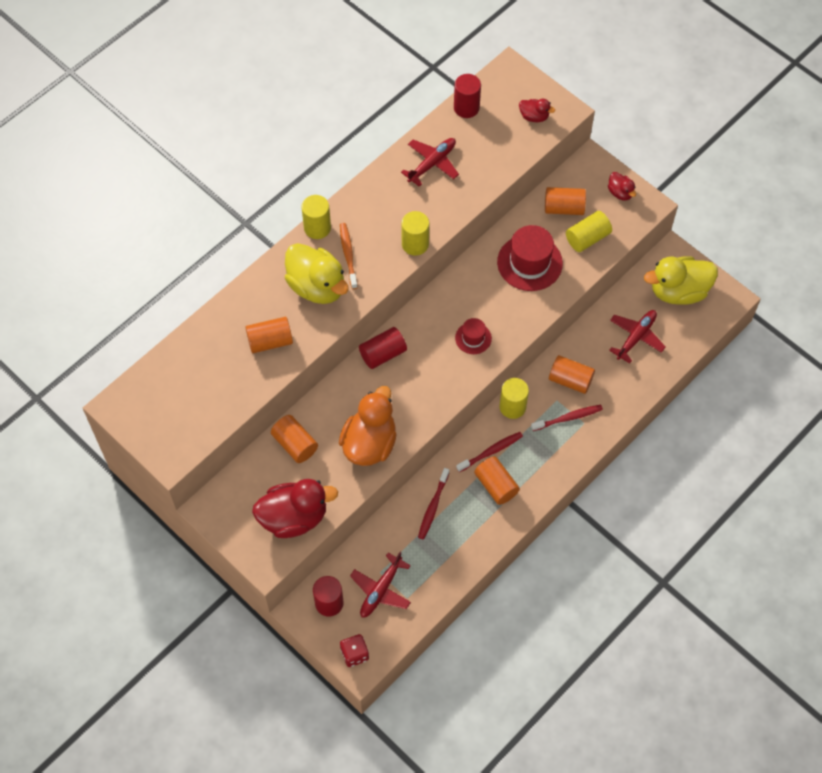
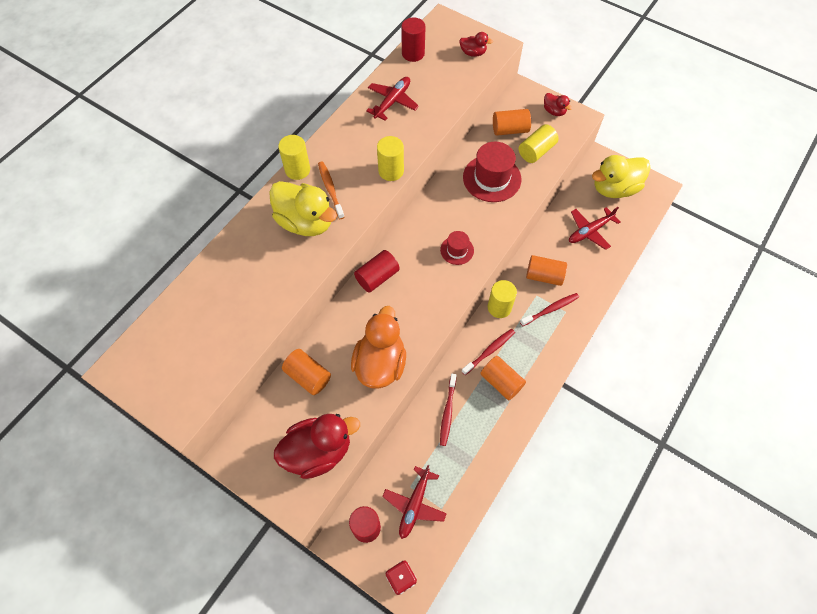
camera: 10 degrees left, 0 degrees up
orange cylinder [245,317,293,353] -> none
red plane [609,310,666,363] -> red plane turned 150 degrees counterclockwise [569,207,620,250]

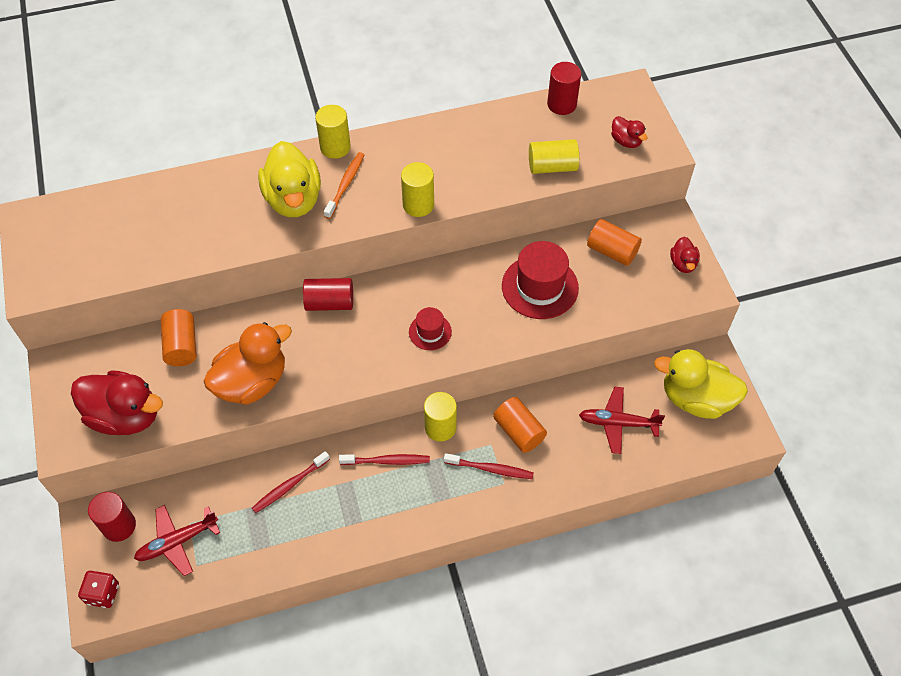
camera: 40 degrees right, 5 degrees down
red plane [366,77,419,121] -> none
orange cylinder [480,356,526,400] -> none
yellow cylinder [519,124,559,163] -> yellow cylinder moved to [529,139,579,174]

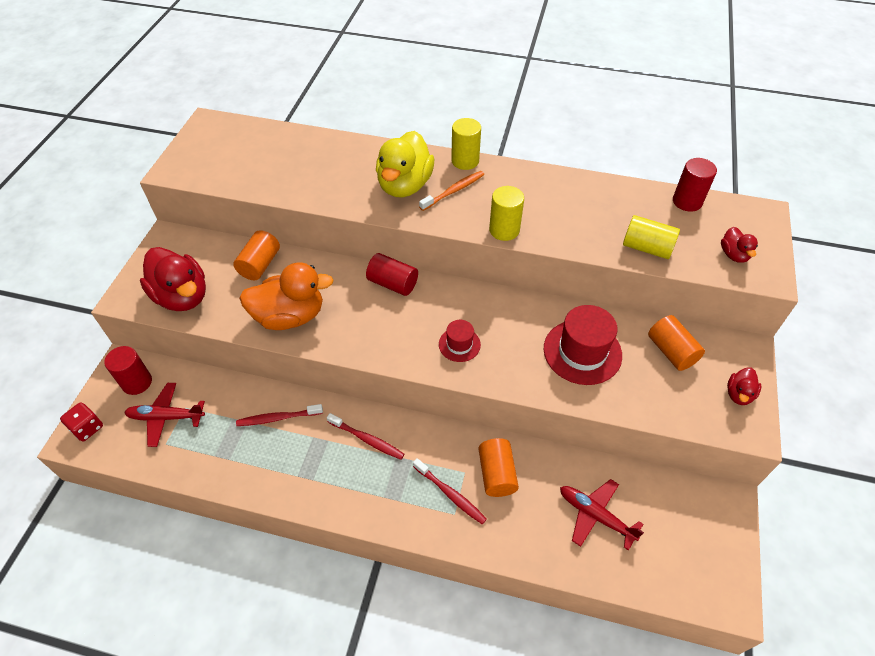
camera: 30 degrees right, 5 degrees down
yellow cylinder [424,392,457,442] -> none
yellow duck [654,349,748,419] -> none

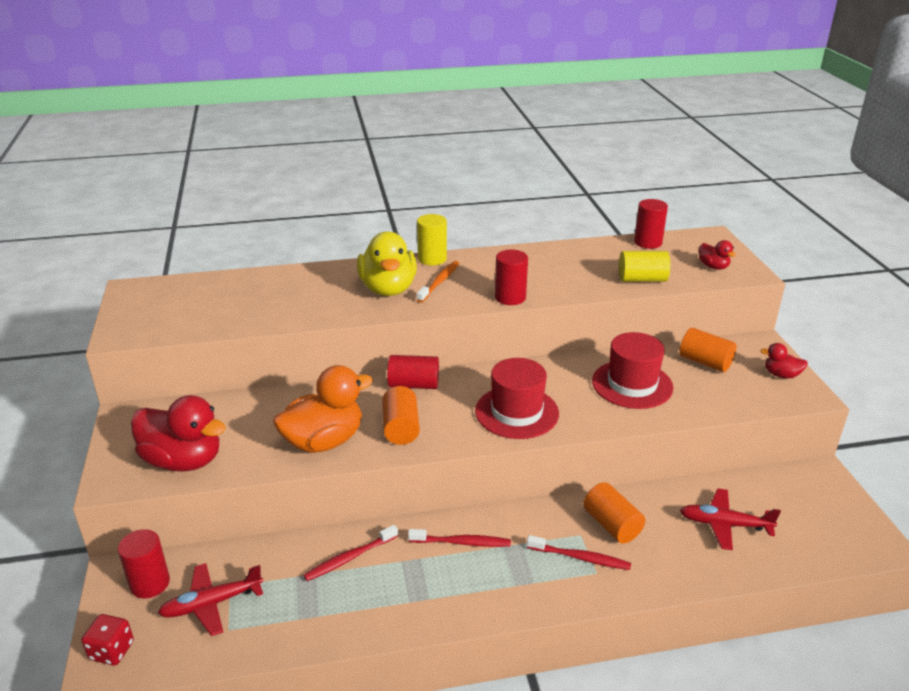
camera: 25 degrees left, 20 degrees down
orange cylinder [233,230,280,280] -> orange cylinder moved to [382,386,420,445]
red hat [439,320,481,362] -> red hat [475,358,559,439], size x1.84
yellow cylinder [489,186,524,241] -> red cylinder [495,250,528,305]
red duck [727,367,761,405] -> red duck turned 105 degrees clockwise [760,343,808,378]

